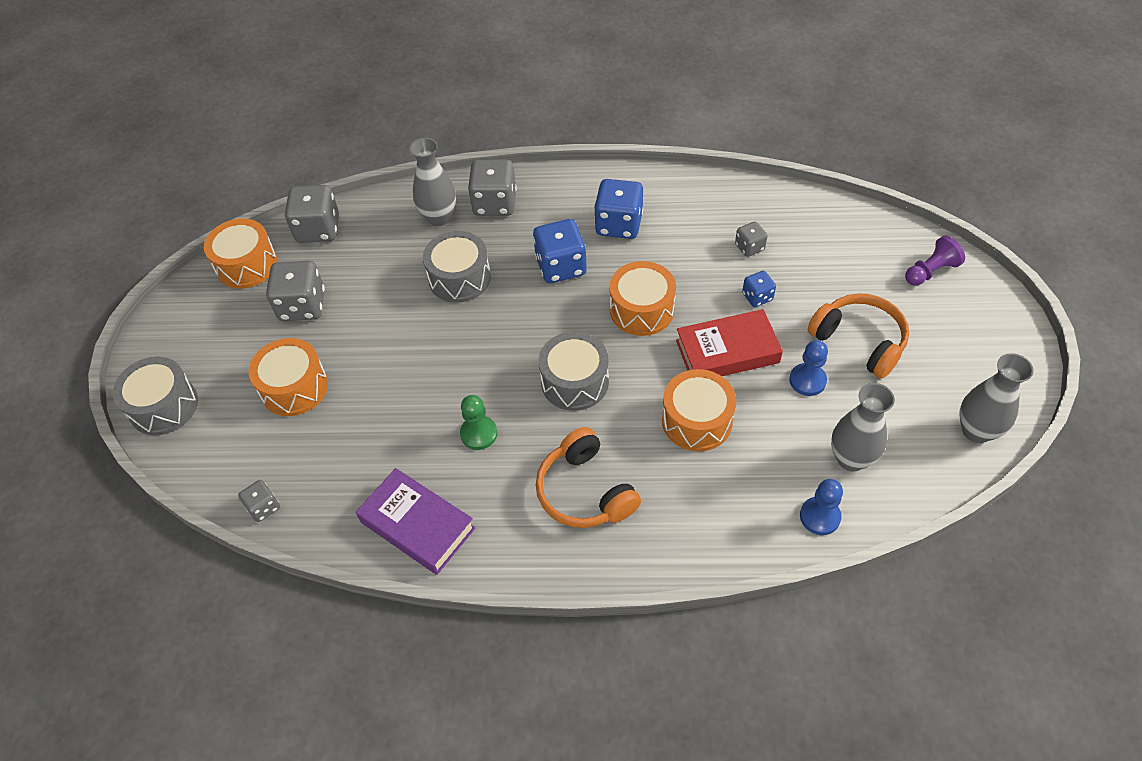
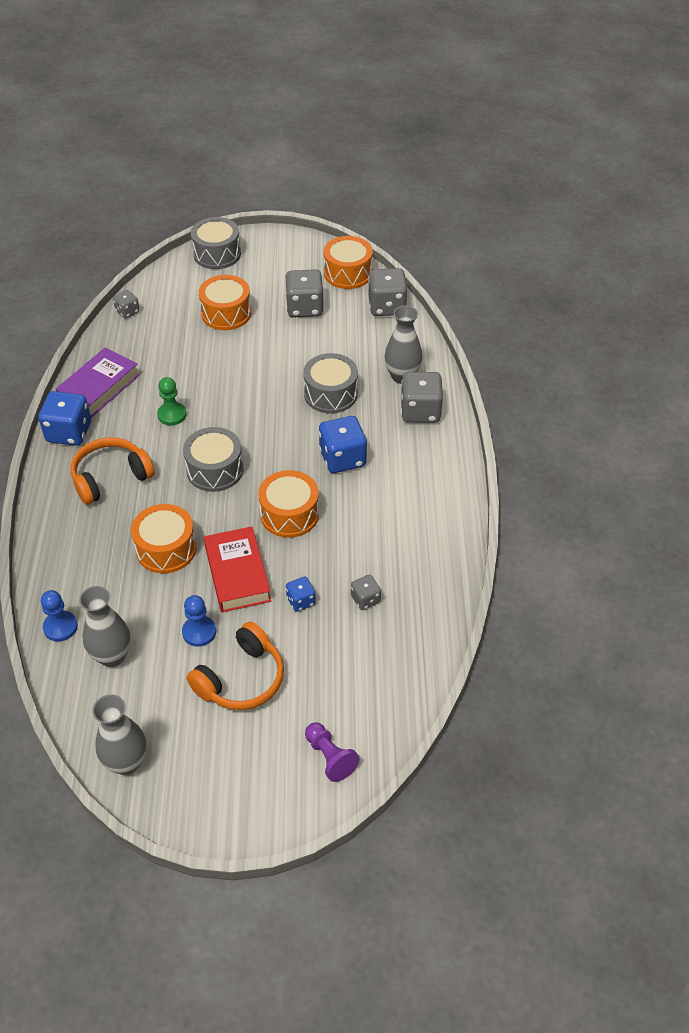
camera: 85 degrees right, 5 degrees down
blue dice [594,179,643,239] -> blue dice moved to [38,391,91,446]

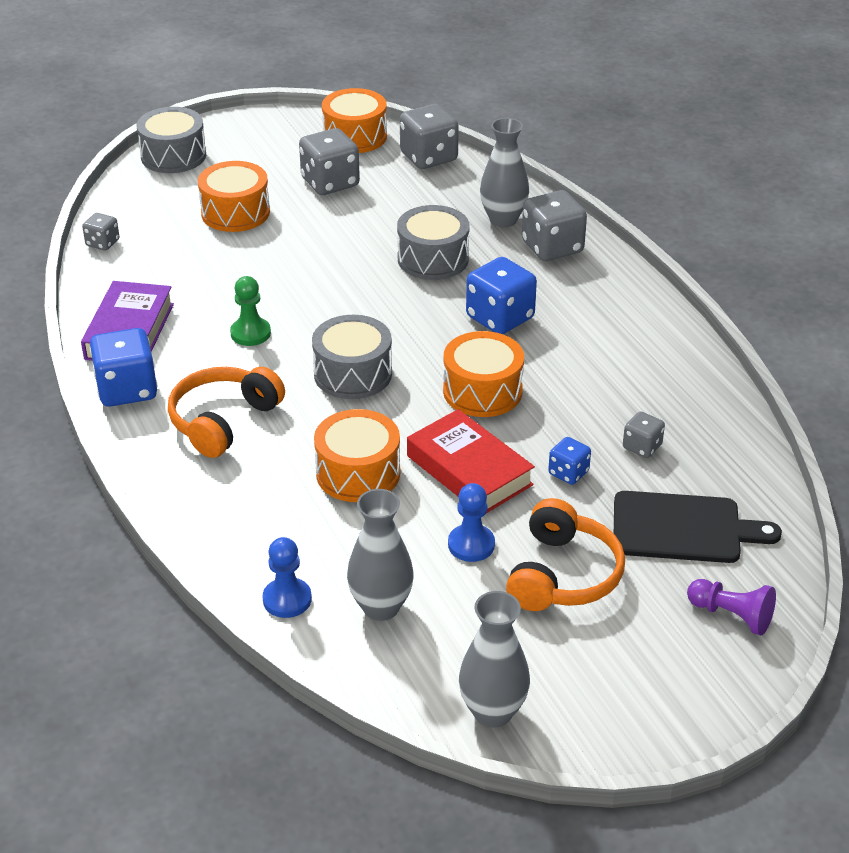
camera: 25 degrees left, 10 degrees down
none -> black cutting board [614,491,782,563]

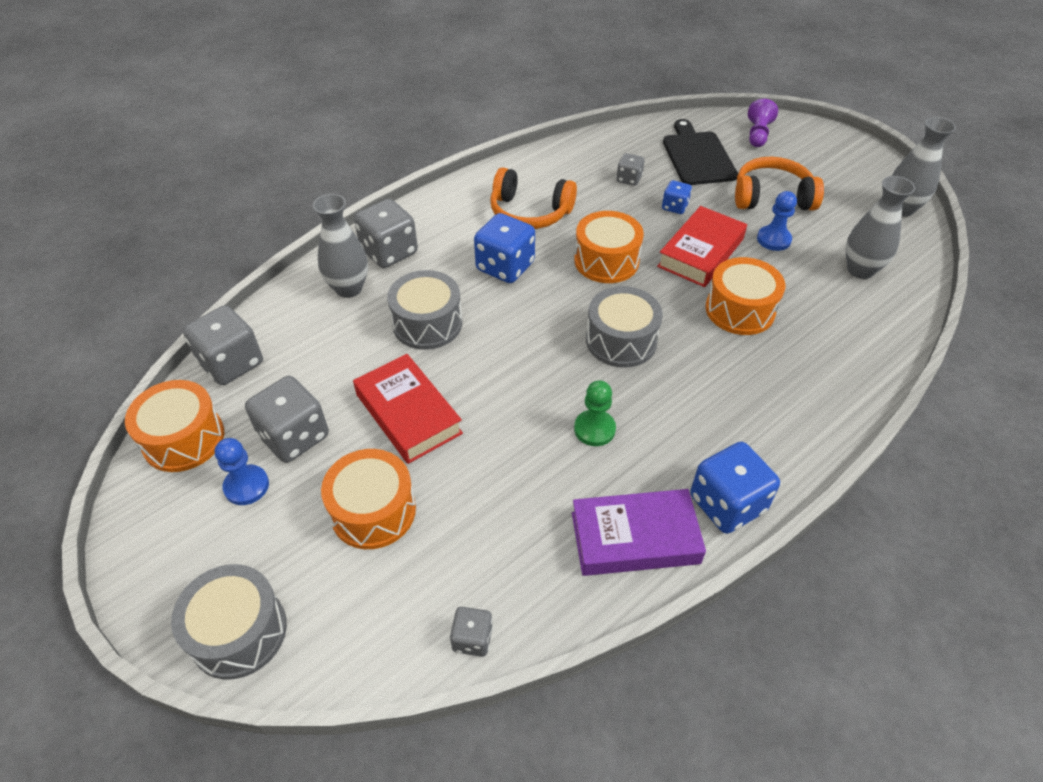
camera: 105 degrees left, 10 degrees up
orange headphones [168,367,285,458] -> orange headphones moved to [490,167,577,229]
blue pawn [262,537,312,618] -> blue pawn moved to [215,438,269,505]
none -> red book [353,354,463,464]

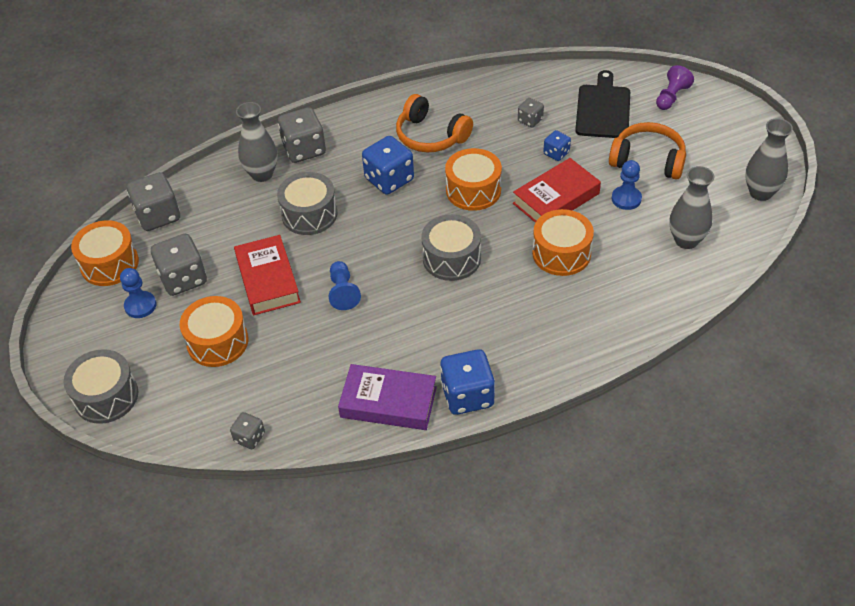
camera: 20 degrees right, 0 degrees up
green pawn [574,380,616,446] -> none
none -> blue pawn [328,261,361,310]

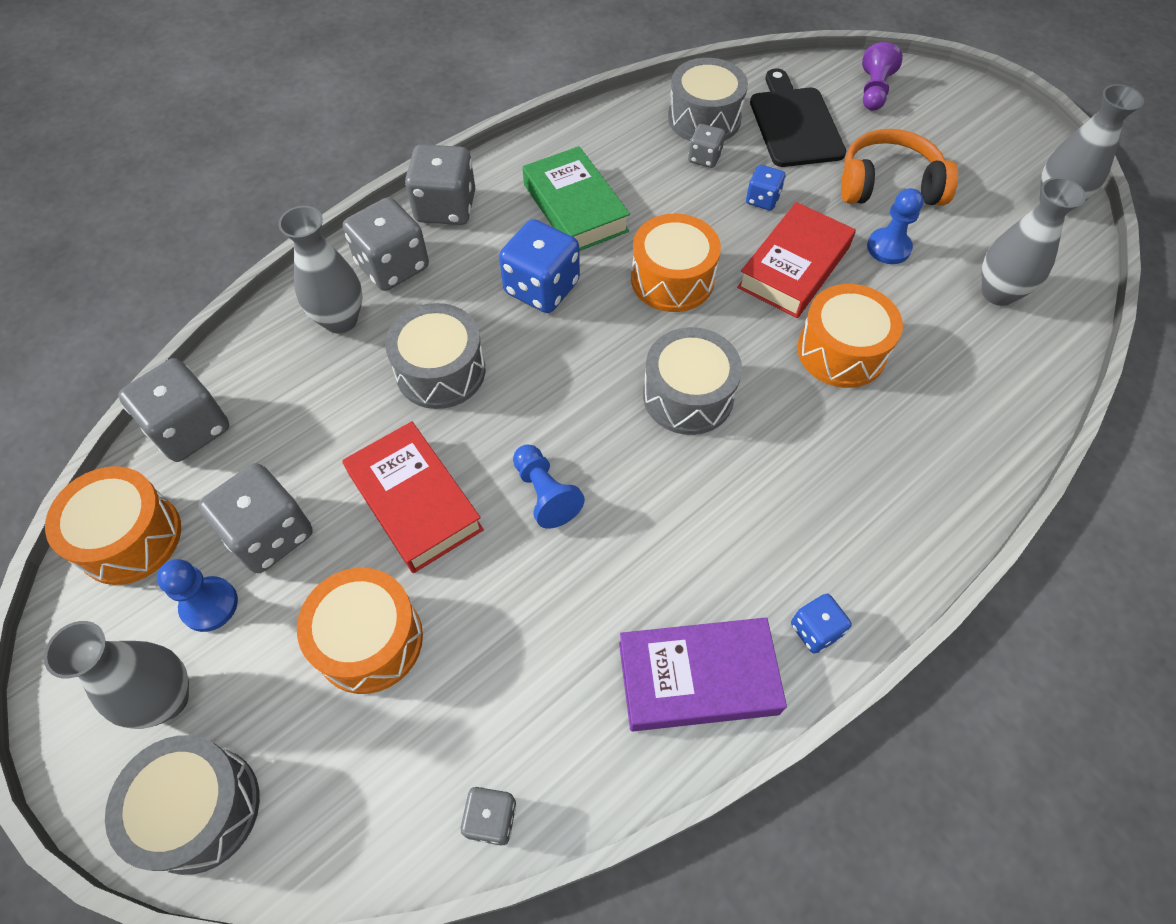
camera: 20 degrees left, 10 degrees up
orange headphones [396,94,473,152] -> green book [523,146,630,251]
blue dice [440,349,495,415] -> blue dice [791,594,852,653], size x0.54
none -> grey vase [44,621,189,729]
none -> grey dice [405,144,476,225]
none -> grey drum [668,58,748,141]

